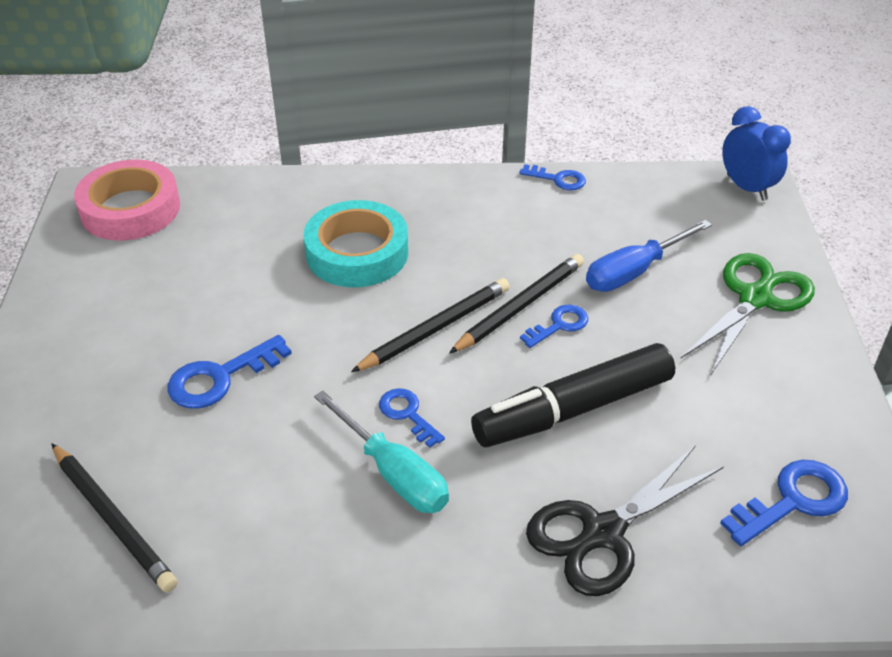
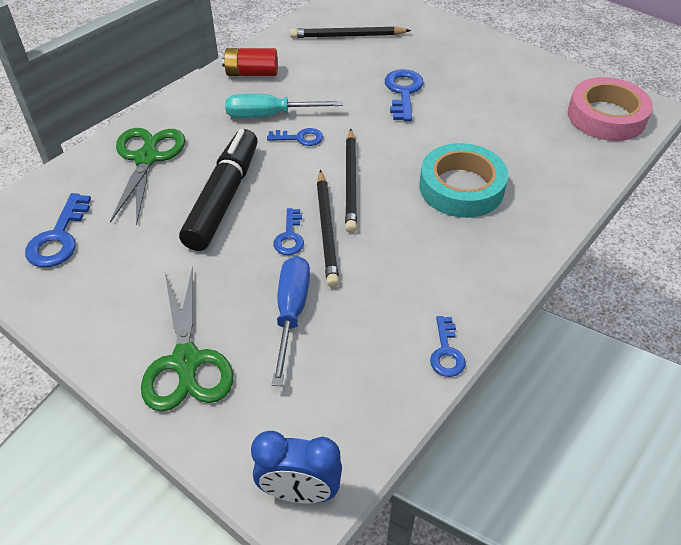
camera: 130 degrees right, 5 degrees up
blue key [519,164,586,190] -> blue key turned 60 degrees counterclockwise [430,316,466,377]
black scissors [526,445,724,596] -> green scissors [110,128,185,225]
none -> red battery [222,48,278,76]

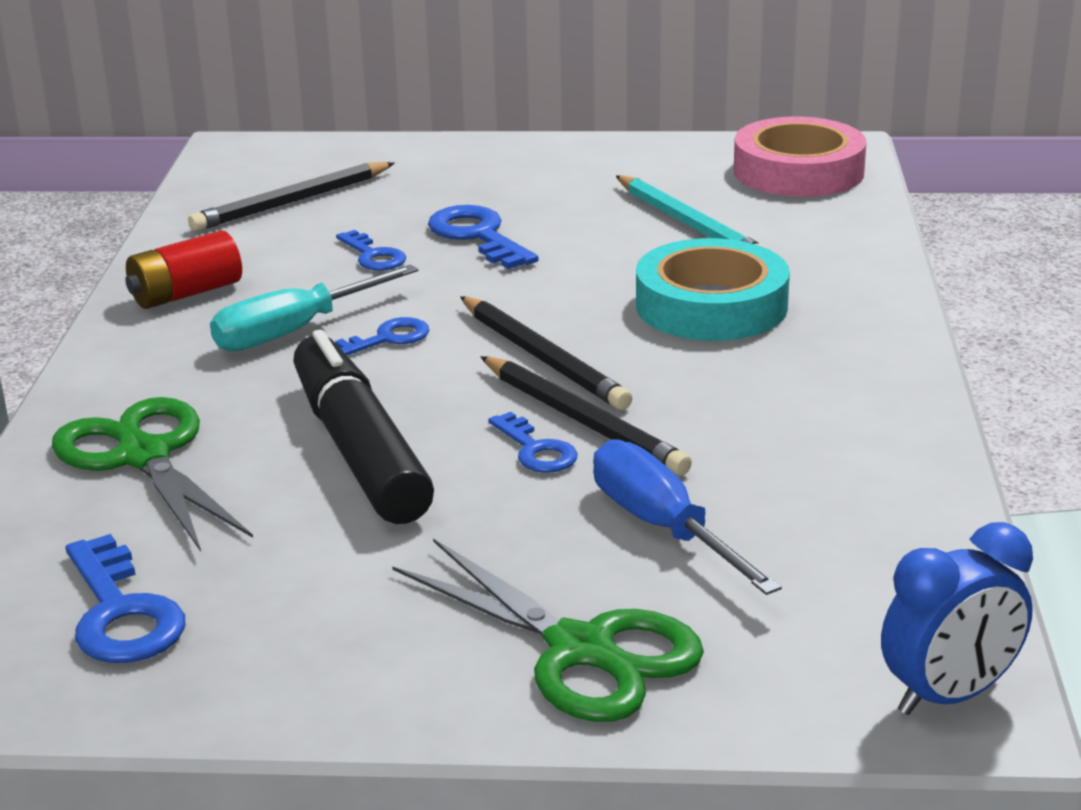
camera: 35 degrees left, 20 degrees down
blue key [430,316,466,377] -> blue key moved to [336,230,406,271]
none -> turquoise pencil [616,175,766,248]

